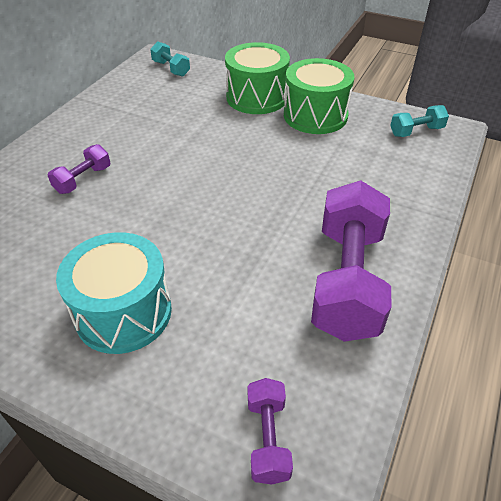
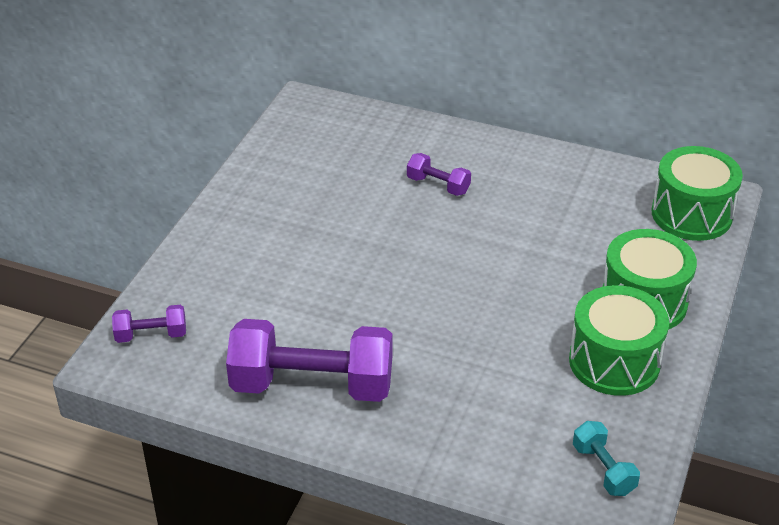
camera: 85 degrees right, 5 degrees down
turquoise drum [56,232,172,354] -> none
turquoise dumbbell [150,41,190,77] -> green drum [651,146,743,241]

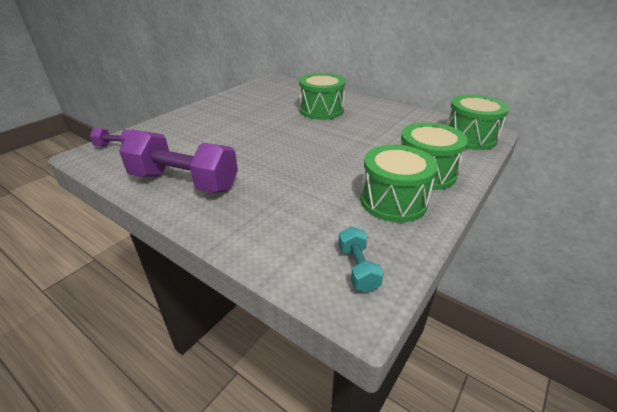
camera: 15 degrees right, 5 degrees down
purple dumbbell [407,153,471,196] -> green drum [299,73,345,120]

